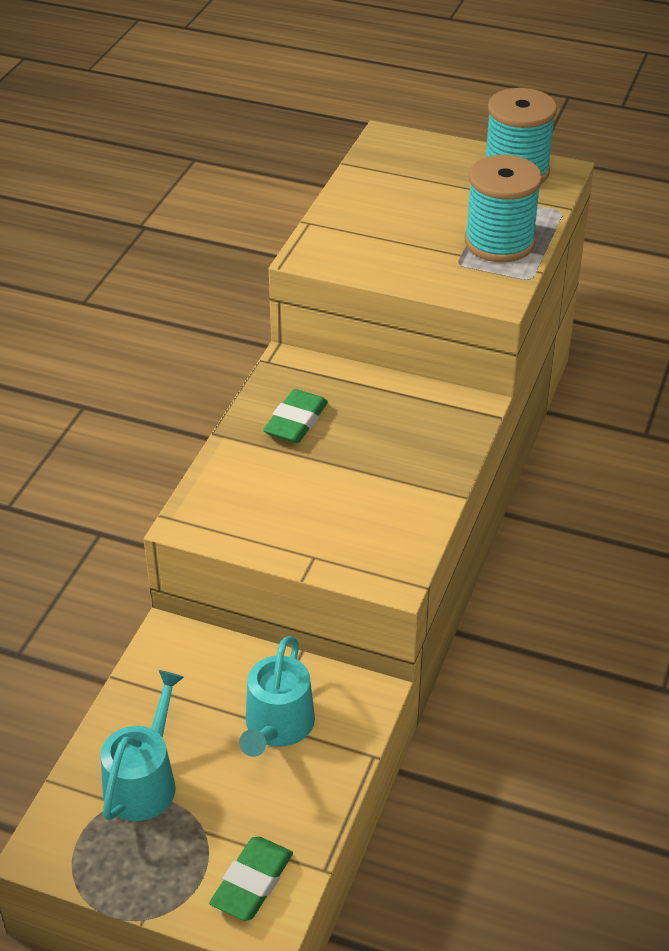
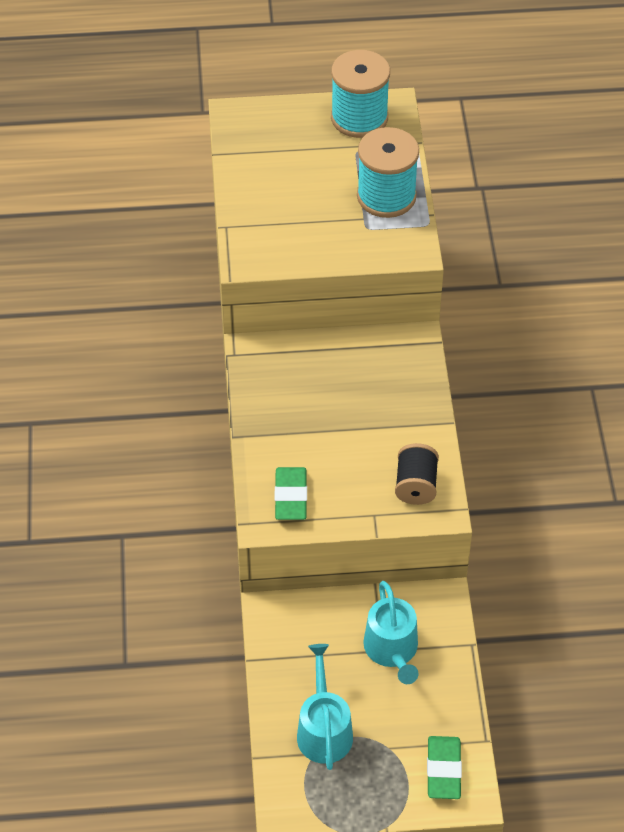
camera: 25 degrees left, 10 degrees up
green eraser [263,389,328,443] -> green eraser moved to [275,467,307,520]
none -> black spool [395,443,439,505]

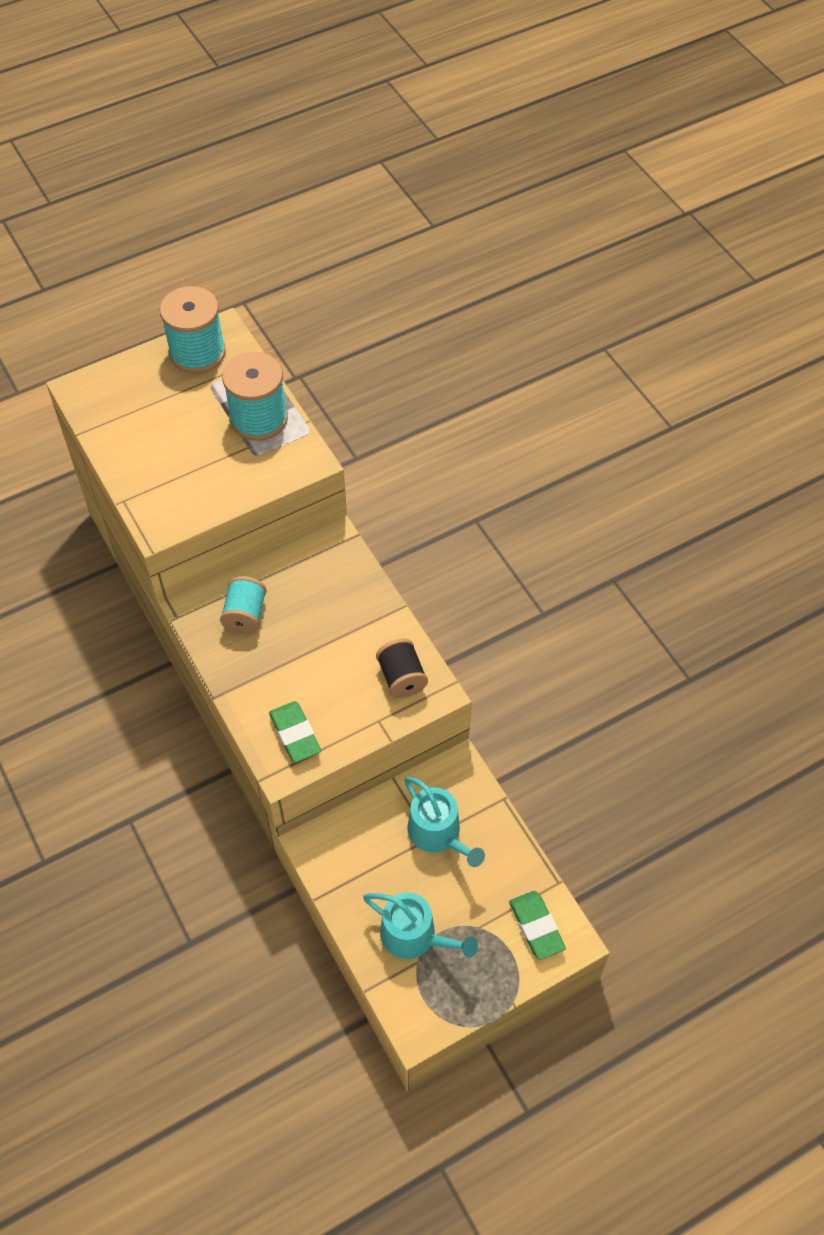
camera: 25 degrees left, 5 degrees up
turquoise watering can [297,644,353,770] -> turquoise watering can turned 150 degrees clockwise [363,892,478,959]
none -> turquoise spool [220,576,267,634]

